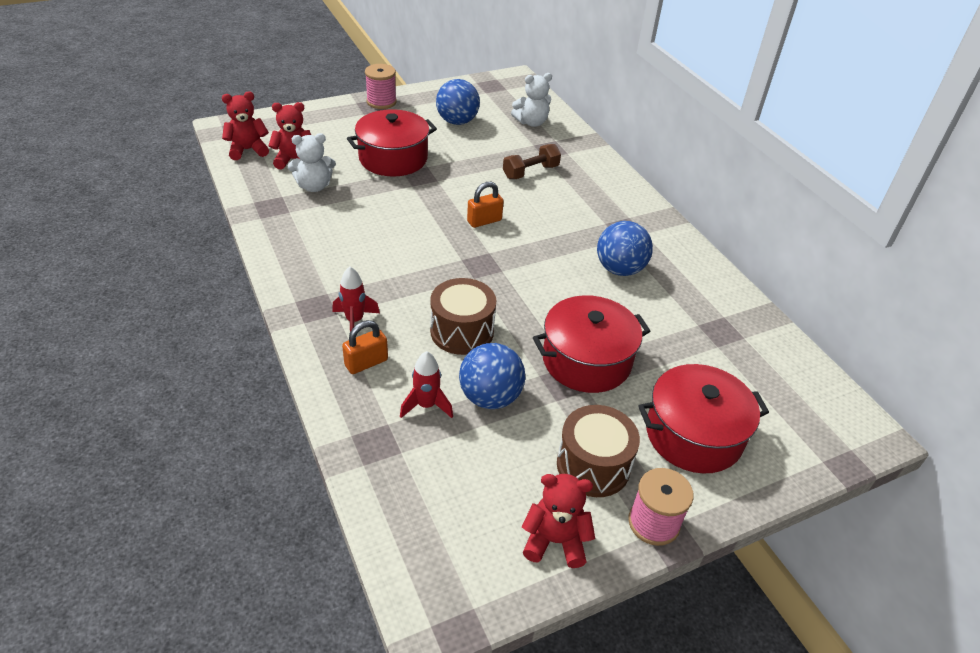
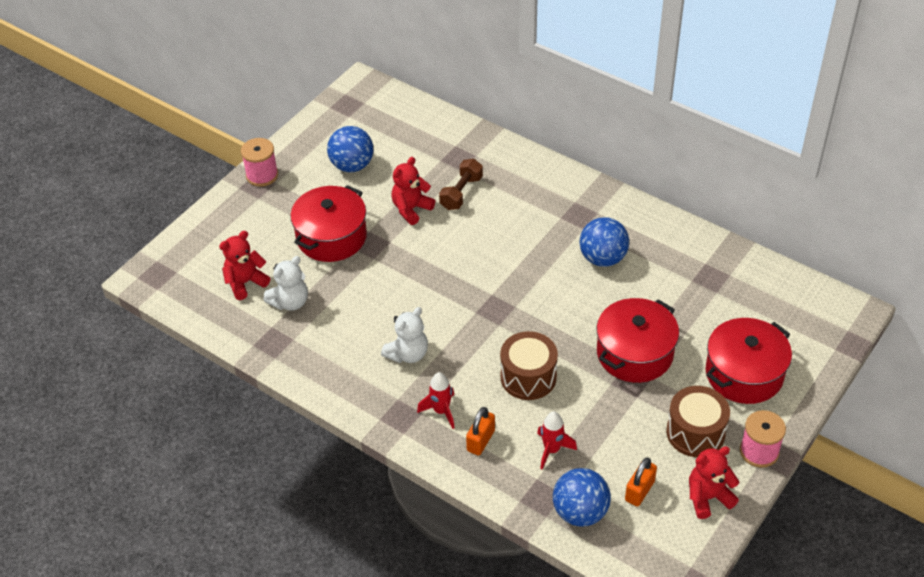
camera: 25 degrees left, 5 degrees up
red teddy bear [222,91,269,160] -> red teddy bear moved to [392,157,435,225]
blue ball [459,343,525,409] -> blue ball moved to [553,468,611,527]
orange padlock [467,182,504,228] -> orange padlock moved to [625,457,657,506]
white teddy bear [511,73,552,127] -> white teddy bear moved to [381,307,428,363]

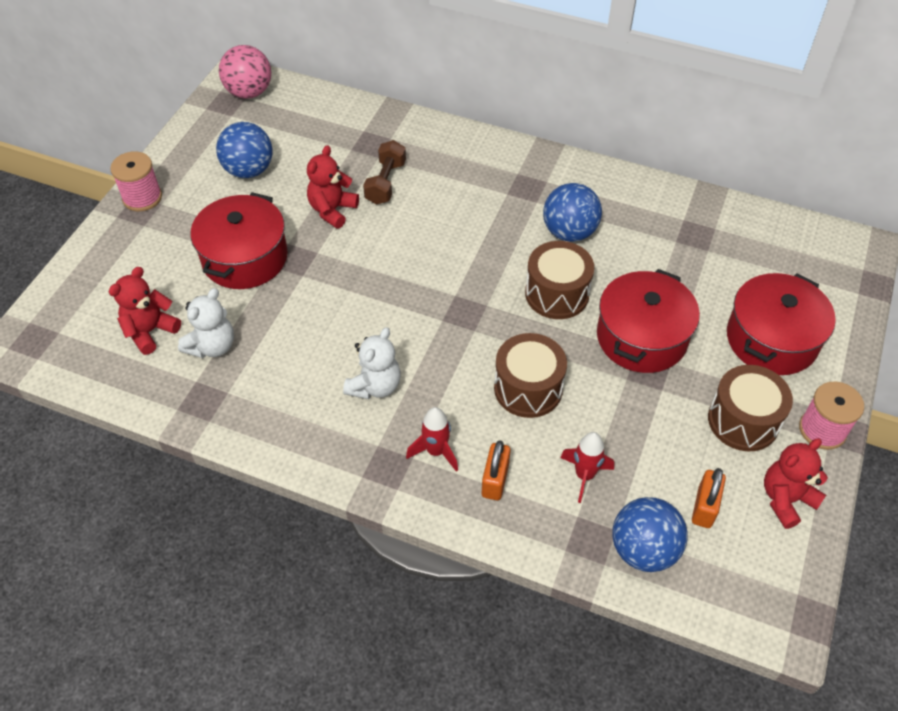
camera: 15 degrees left, 5 degrees up
none -> pink ball [219,45,271,99]
none -> brown drum [525,241,594,319]

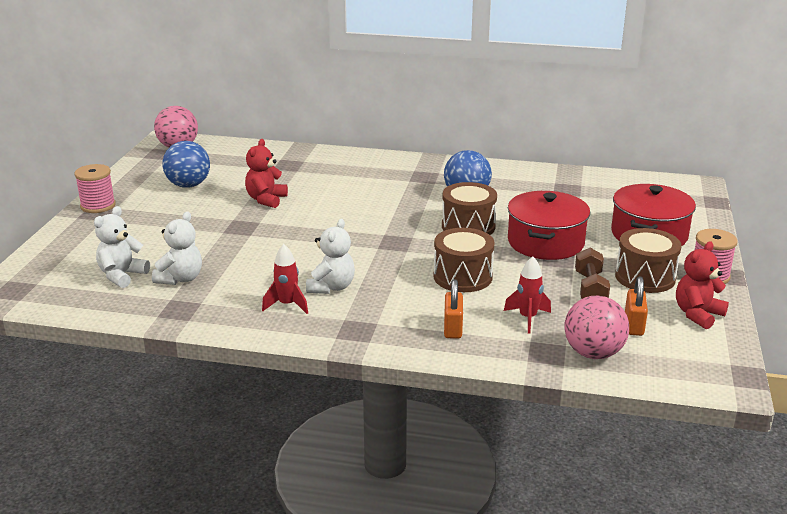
camera: 10 degrees left, 25 degrees down
red teddy bear [109,267,181,355] -> white teddy bear [94,206,150,288]
red pot [191,192,288,289] -> none
brown dumbbell [363,140,406,205] -> brown dumbbell moved to [575,248,610,299]
red rocket [406,407,458,472] -> red rocket moved to [262,244,308,314]
blue ball [612,497,688,572] -> pink ball [564,296,629,359]

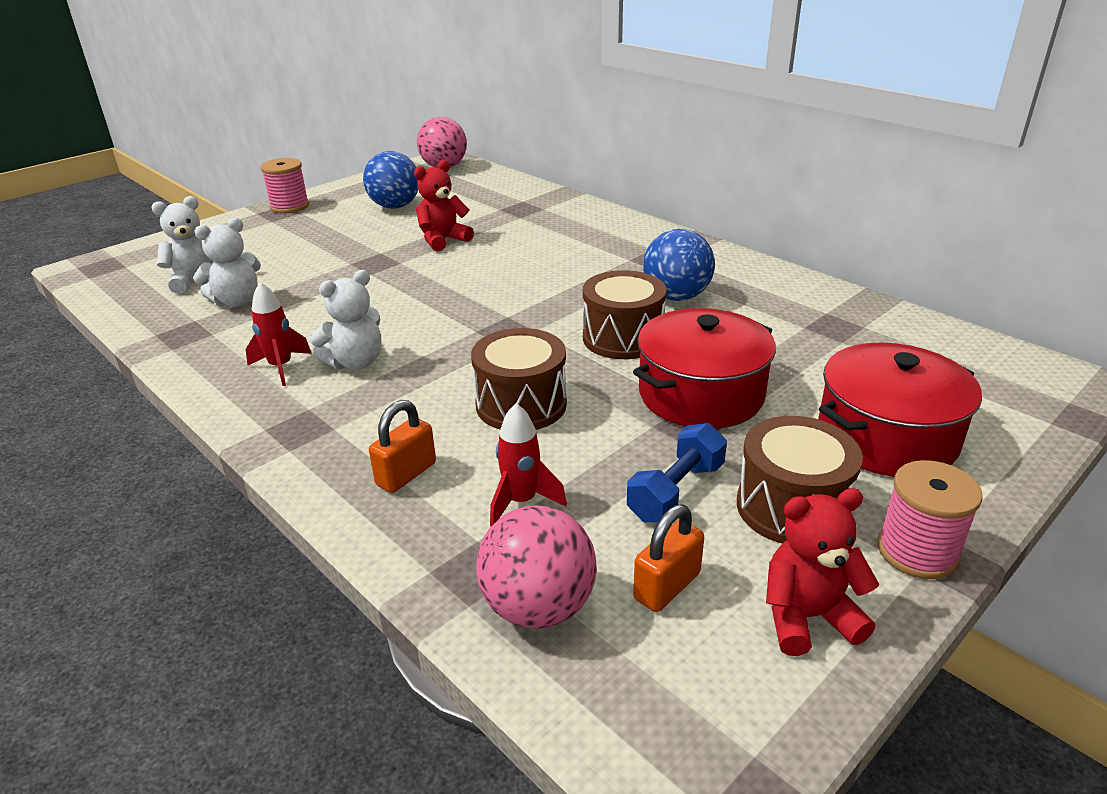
camera: 35 degrees right, 5 degrees up
brown dumbbell [575,248,610,299] -> blue dumbbell [627,423,727,522]

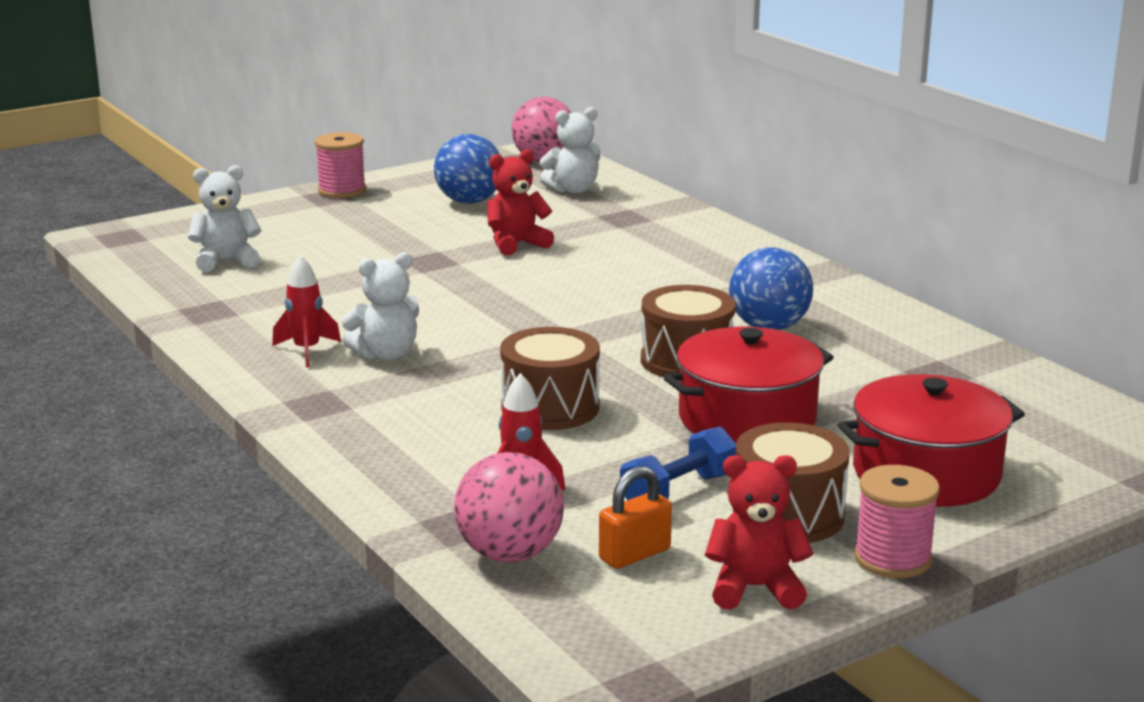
camera: 10 degrees right, 10 degrees down
white teddy bear [193,218,261,306] -> white teddy bear moved to [540,107,600,193]
orange padlock [369,400,436,493] -> none

